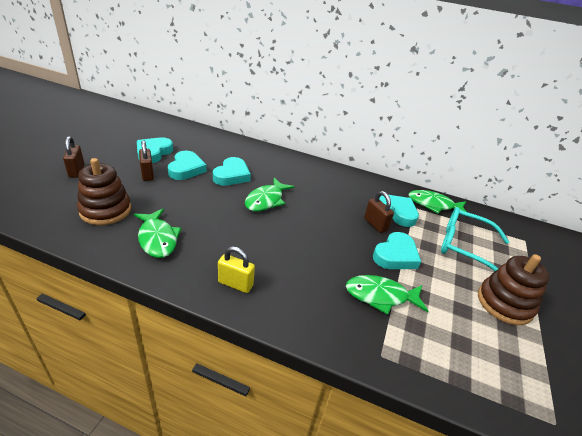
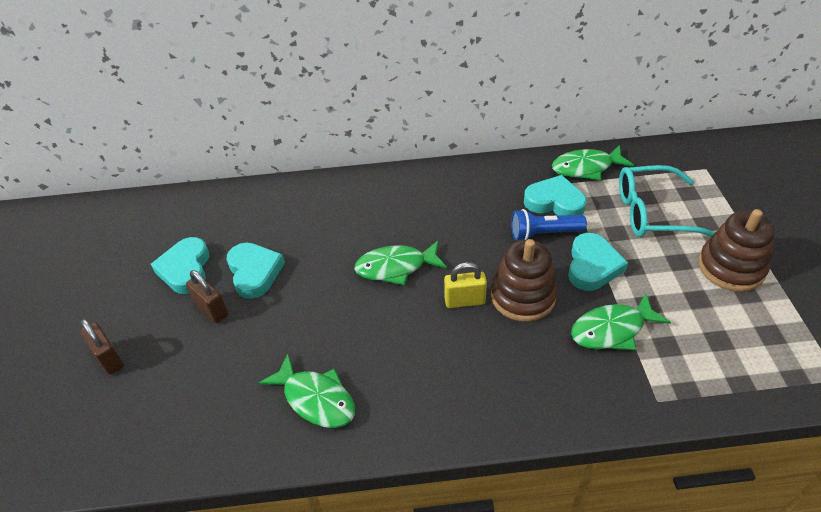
camera: 20 degrees left, 10 degrees up
brown stacking toy [77,158,131,225] -> brown stacking toy moved to [491,239,558,322]
turquoise heart [213,157,251,186] -> none
yellow padlock [218,246,255,293] -> yellow padlock moved to [444,262,487,308]
green fish [245,178,295,211] -> green fish turned 75 degrees clockwise [354,241,447,286]
brown padlock [364,191,394,233] -> blue flashlight [511,209,587,241]

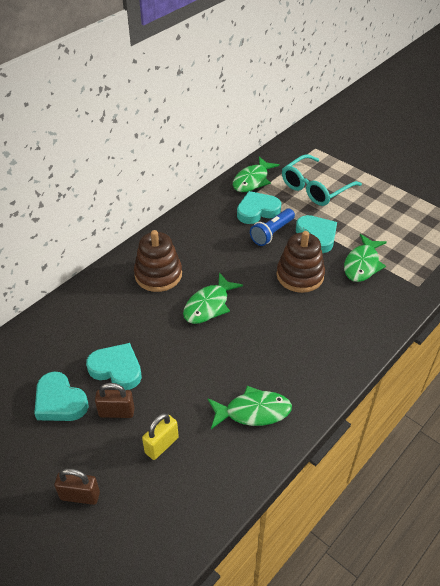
camera: 45 degrees left, 0 degrees up
yellow padlock [444,262,487,308] -> yellow padlock moved to [142,413,179,460]
brown stacking toy [698,209,775,292] -> brown stacking toy moved to [134,230,182,292]

